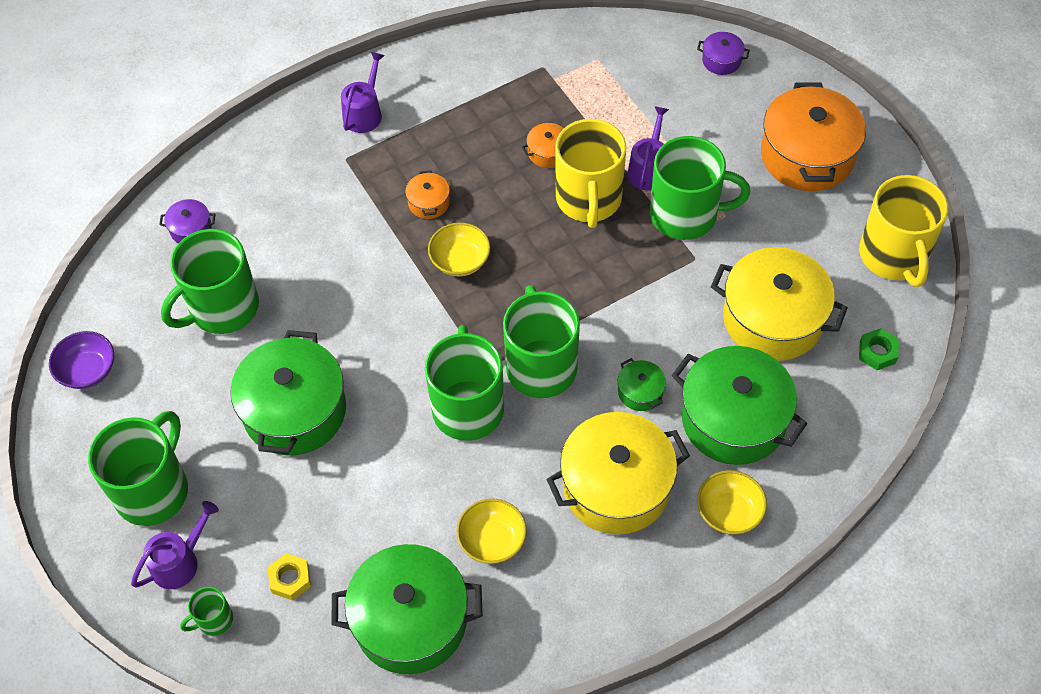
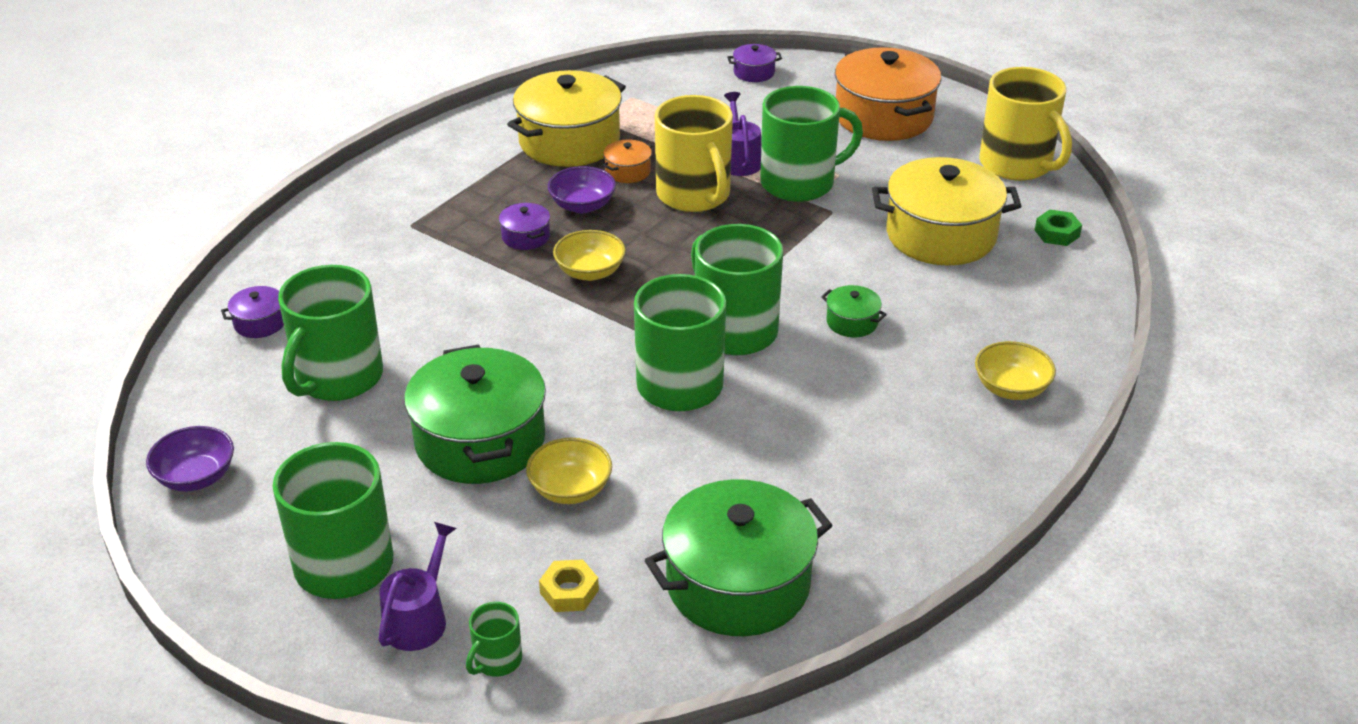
camera: 25 degrees left, 20 degrees down
purple watering can [341,52,385,133] -> none
orange pot [405,170,450,219] -> purple pot [499,203,550,250]
yellow bowl [457,498,527,564] -> yellow bowl moved to [526,438,612,504]
yellow pot [546,412,690,534] -> yellow pot moved to [507,70,626,167]
green pot [672,346,807,465] -> none
none -> purple bowl [548,166,616,213]

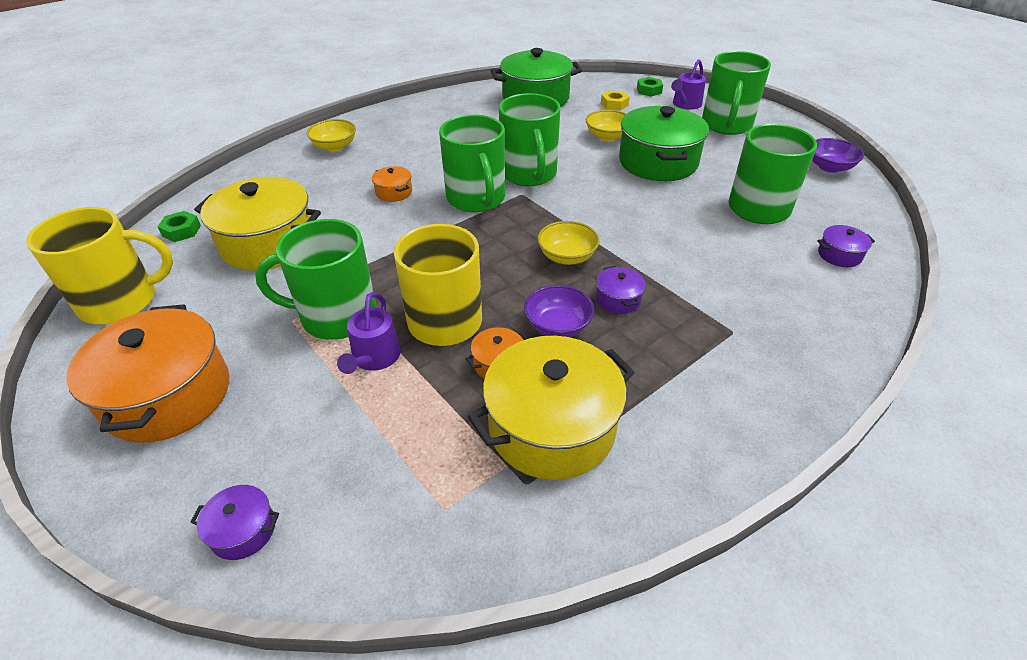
camera: 165 degrees left, 5 degrees up
green mug [466,602,522,677] -> green nut [637,77,663,97]
green pot [821,285,887,337] -> orange pot [372,166,412,202]
yellow mug [979,67,1072,181] -> yellow mug turned 90 degrees clockwise [26,207,173,324]

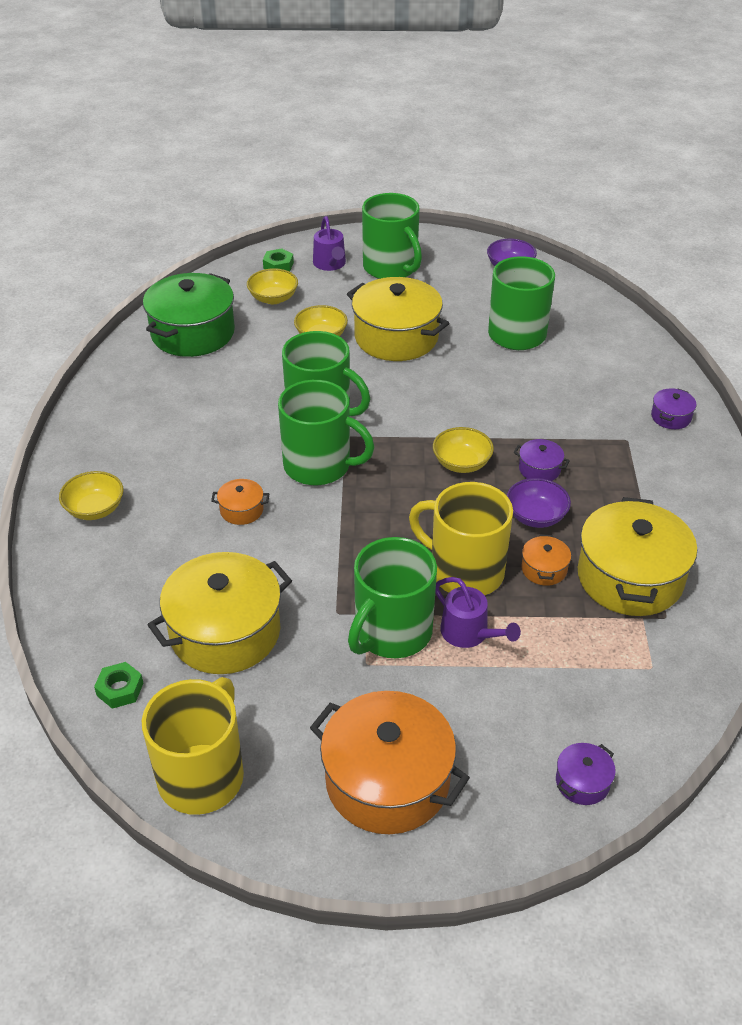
camera: 50 degrees left, 0 degrees up
yellow nut [601,90,630,110] -> yellow bowl [247,268,298,304]
green pot [619,106,709,181] -> yellow pot [347,277,449,361]
purple pot [817,225,875,267] -> purple pot moved to [651,388,696,429]

